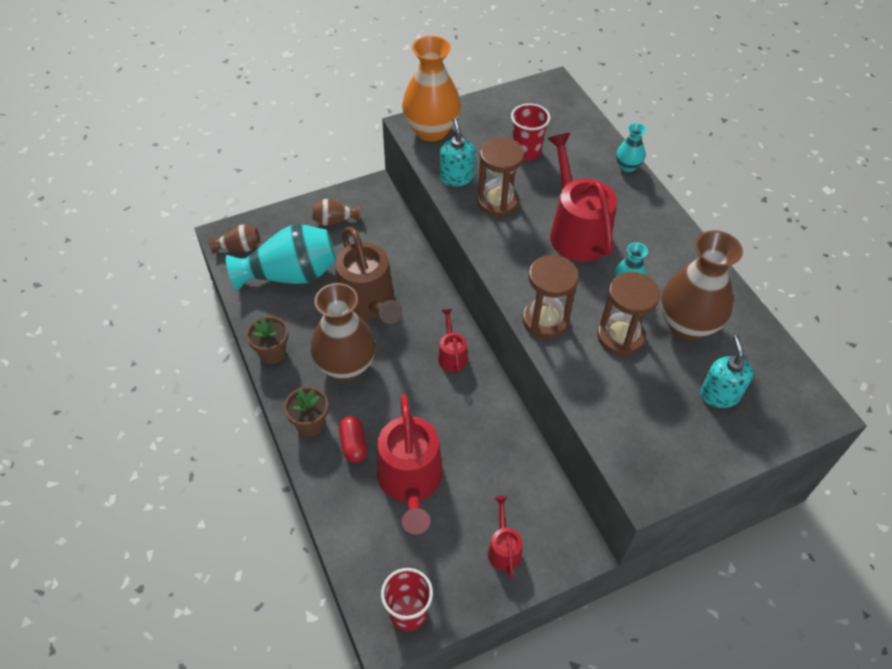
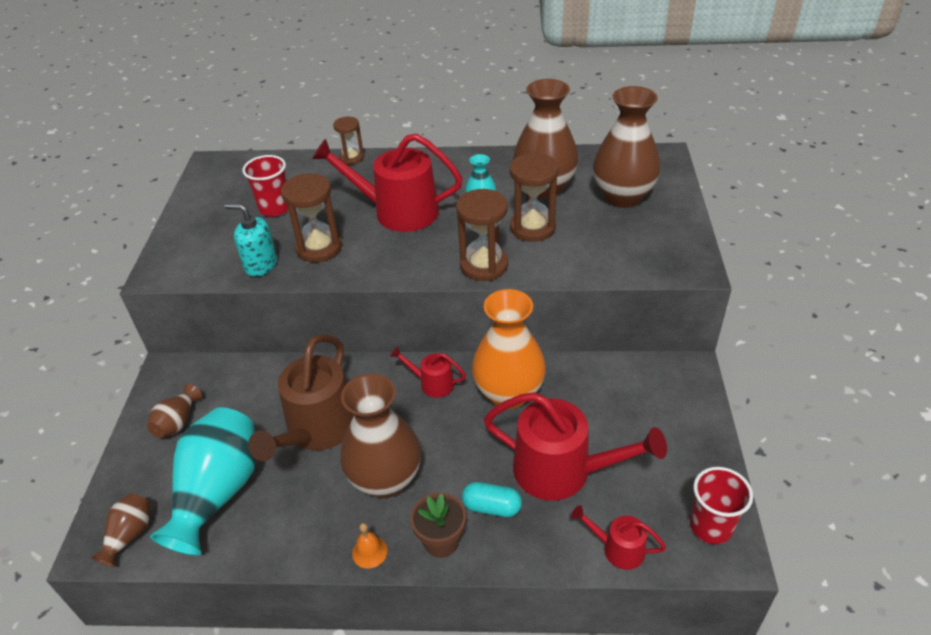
camera: 60 degrees left, 10 degrees down
brown flower pot [246,316,288,364] -> none
brown watering can [335,227,402,324] -> brown watering can turned 105 degrees clockwise [248,335,354,461]
red capsule [339,416,368,463] -> turquoise capsule [462,482,522,517]
orange vase [402,36,461,141] -> orange vase moved to [472,289,546,409]
red watering can [488,496,523,578] -> red watering can moved to [571,505,666,570]
turquoise vase [616,123,647,172] -> brown hourglass [333,117,364,165]
turquoise soap dispenser [700,335,754,408] -> brown vase [593,86,660,208]
none -> orange bell [352,523,388,569]

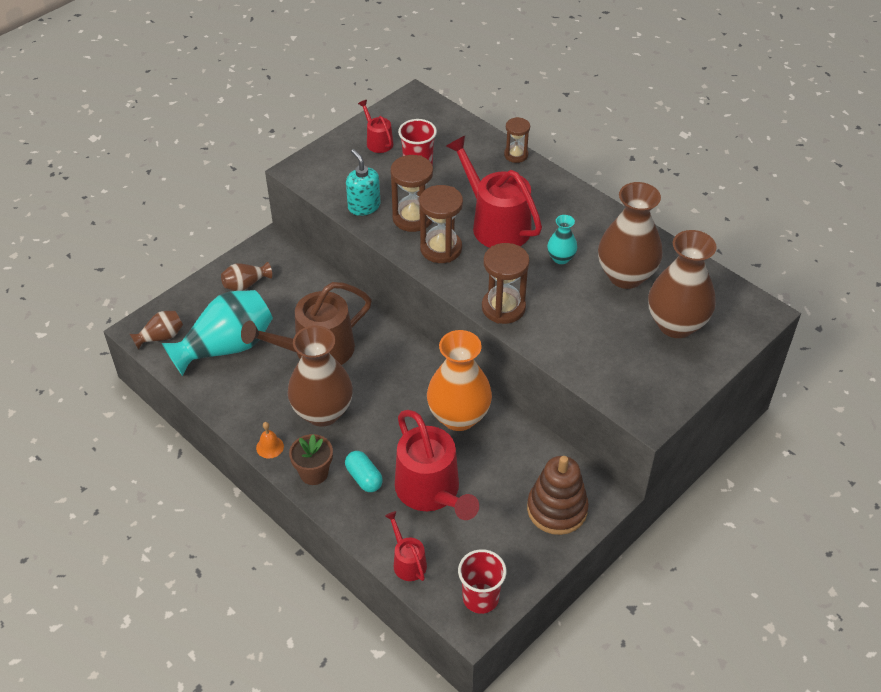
camera: 40 degrees right, 5 degrees up
red watering can [390,347,466,398] -> red watering can moved to [358,100,393,153]
brown hourglass [510,153,559,242] -> brown hourglass moved to [419,185,463,263]
none -> brown stacking toy [527,456,589,535]

